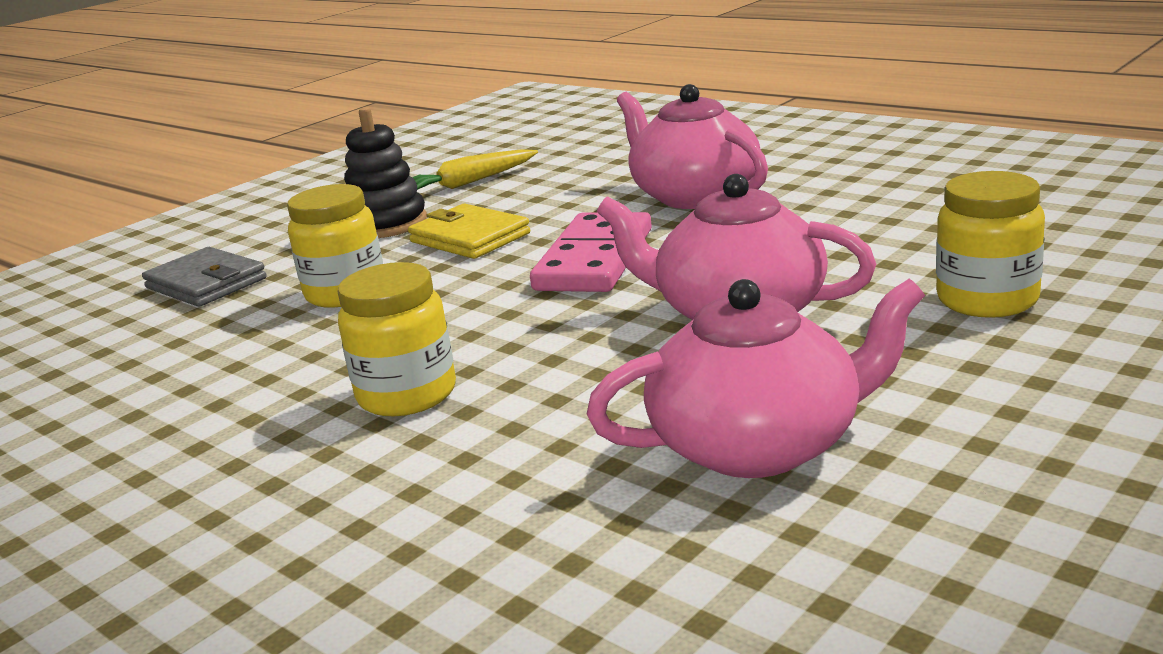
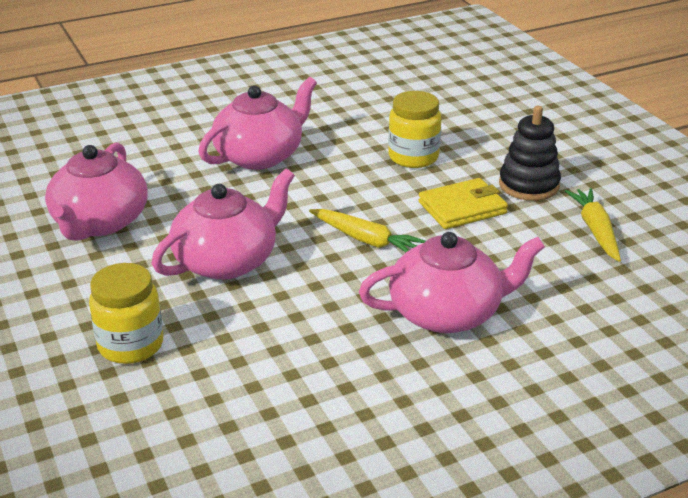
camera: 110 degrees right, 10 degrees up
grey wallet [142,247,267,307] -> none
yellow jar [338,262,456,416] -> pink teapot [198,77,317,170]
pink domino [530,212,652,292] -> yellow carrot [309,209,425,252]

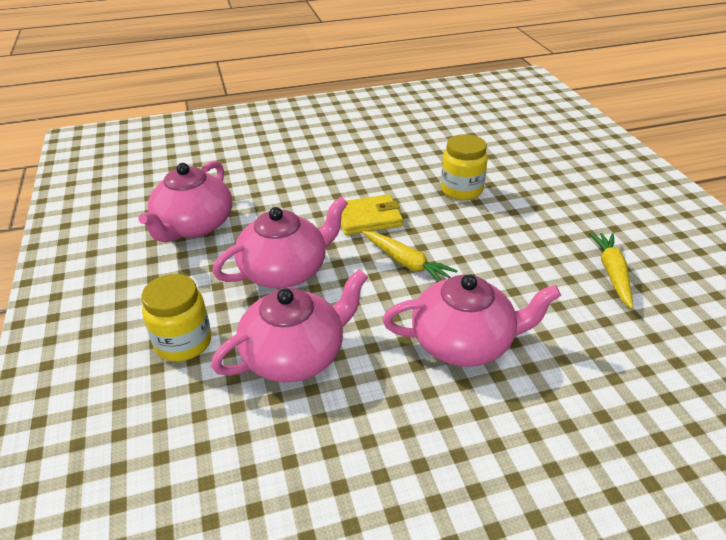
camera: 10 degrees right, 5 degrees up
pink teapot [198,77,317,170] -> pink teapot moved to [211,269,368,382]
yellow wallet [419,178,508,229] -> yellow wallet moved to [341,194,403,235]
black stacking toy [499,106,561,201] -> none

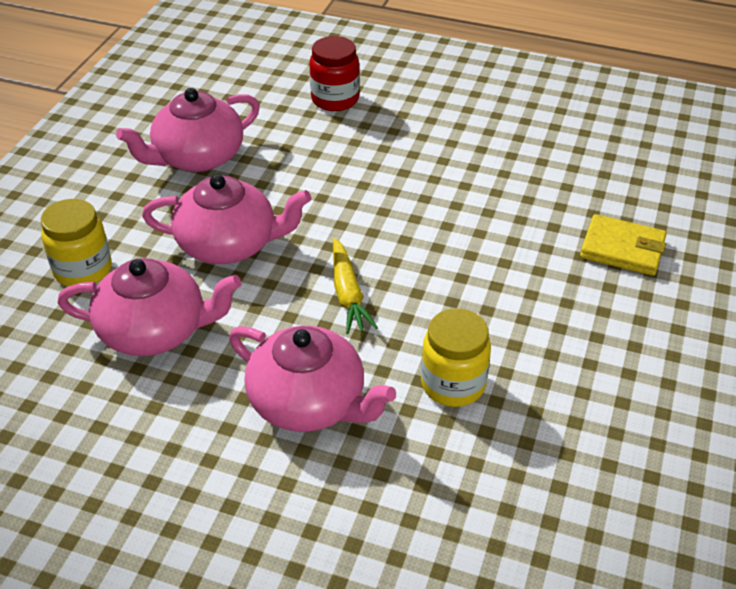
camera: 35 degrees right, 5 degrees up
yellow wallet [341,194,403,235] -> yellow wallet moved to [580,214,667,276]
yellow jar [441,134,488,200] -> yellow jar moved to [421,308,491,407]
yellow carrot [589,233,633,309] -> none
none -> red jar [309,36,360,111]

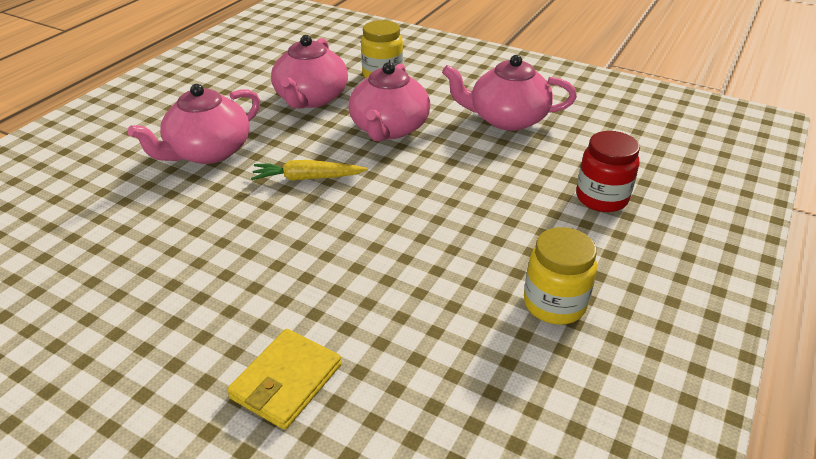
camera: 100 degrees right, 5 degrees down
pink teapot [116,88,260,172] -> pink teapot turned 60 degrees counterclockwise [442,55,577,131]
yellow jar [421,308,491,407] -> yellow jar moved to [524,227,597,325]

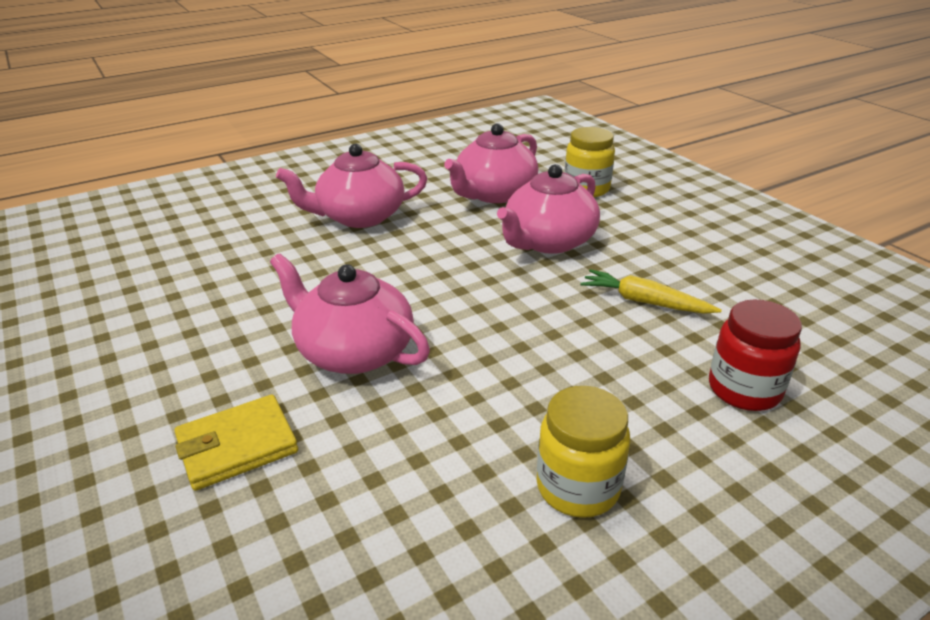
camera: 30 degrees right, 5 degrees down
yellow carrot [251,160,368,181] -> yellow carrot moved to [581,269,722,314]
pink teapot [442,55,577,131] -> pink teapot moved to [270,254,430,374]

